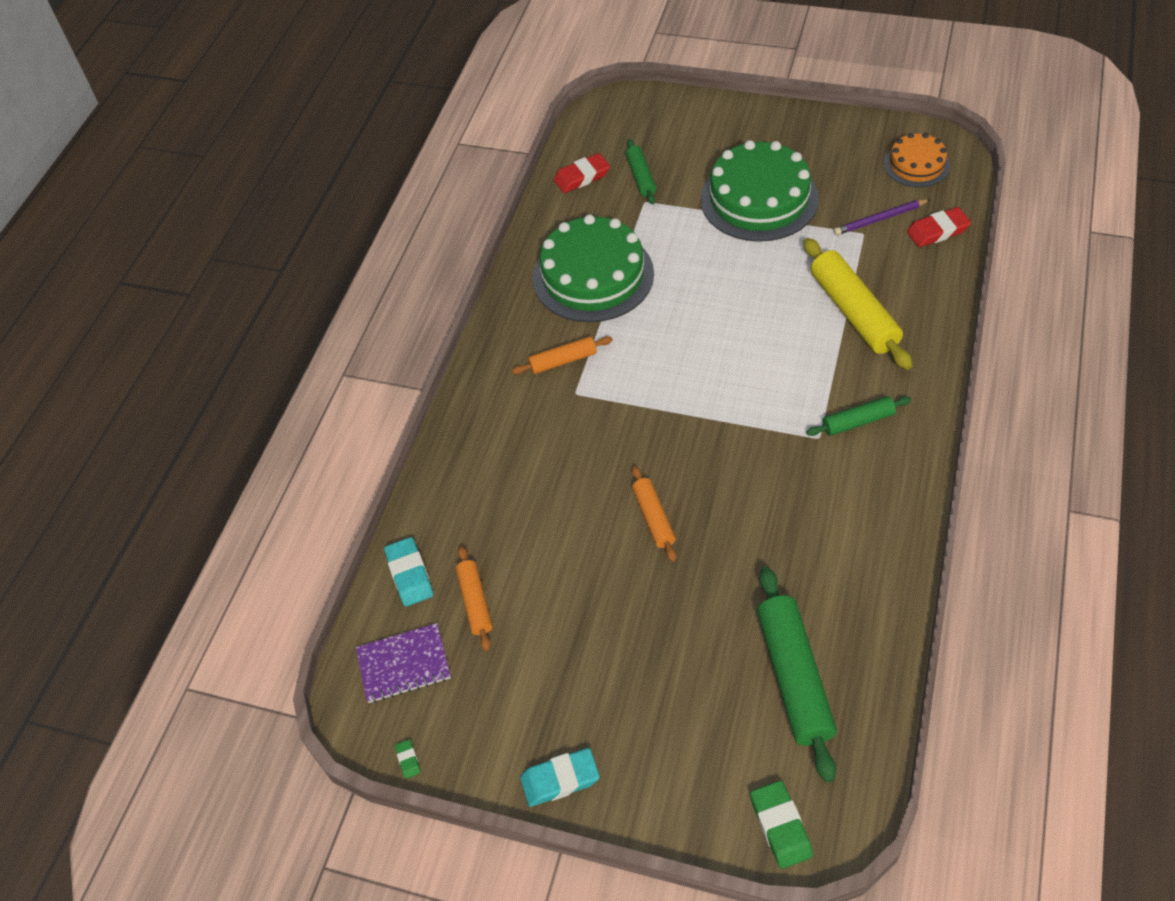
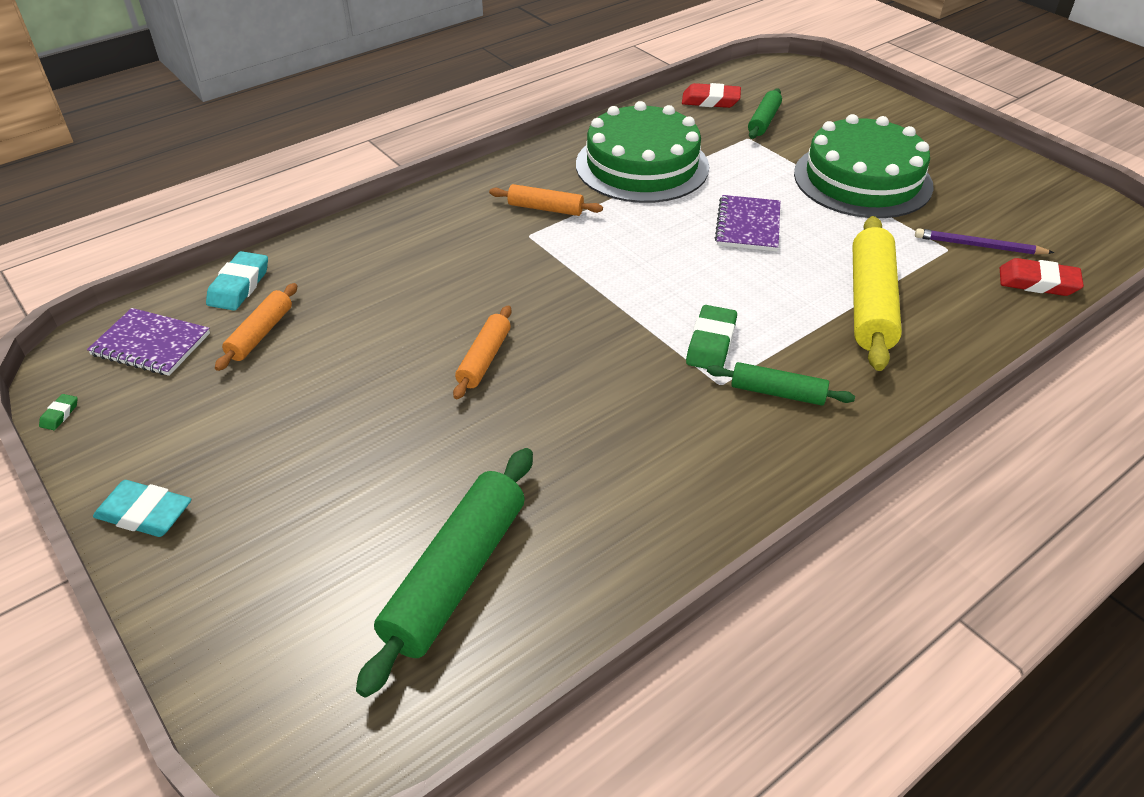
camera: 30 degrees right, 10 degrees down
green eraser [750,781,813,869] -> green eraser moved to [686,305,737,369]
orange cake [884,133,950,187] -> none
none -> purple notebook [715,195,780,251]

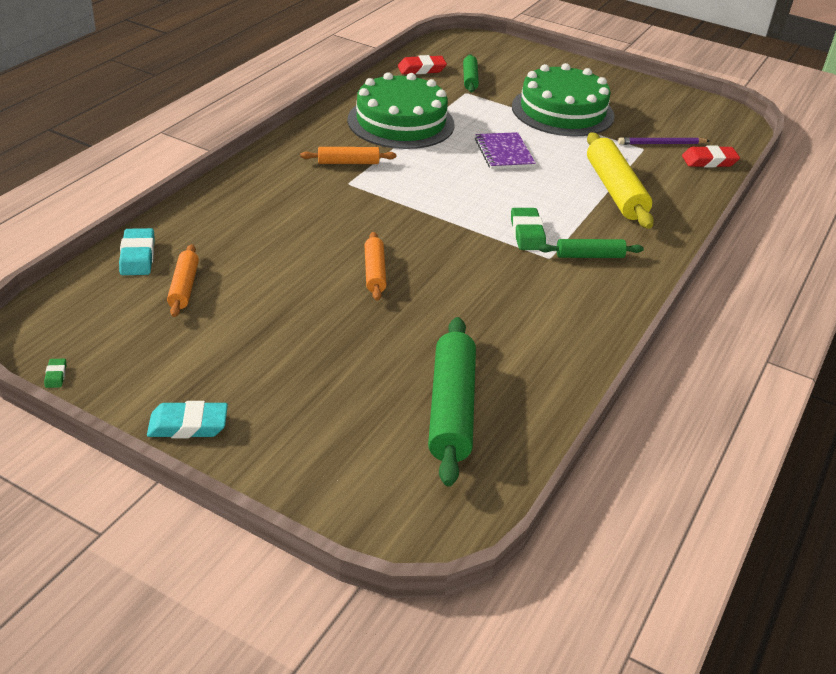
camera: 25 degrees left, 5 degrees down
purple notebook [87,308,210,376] -> none

